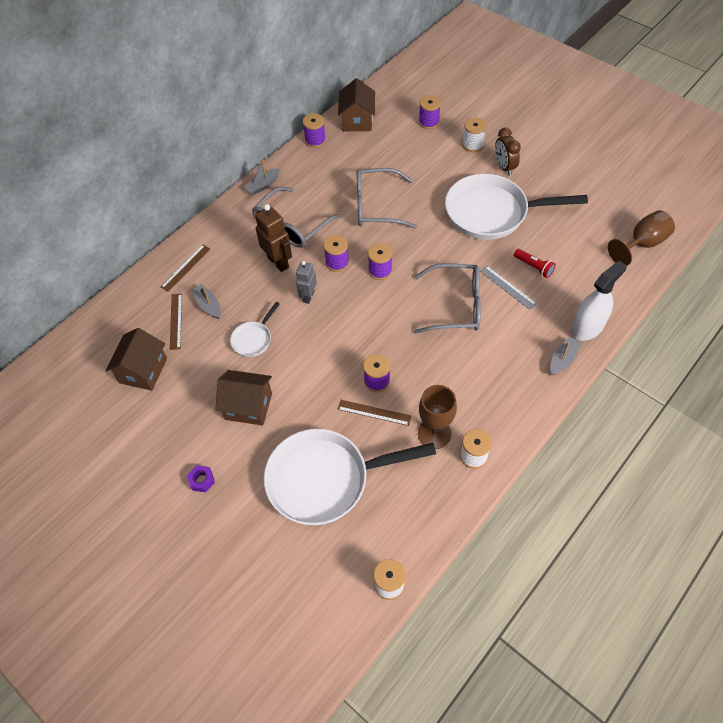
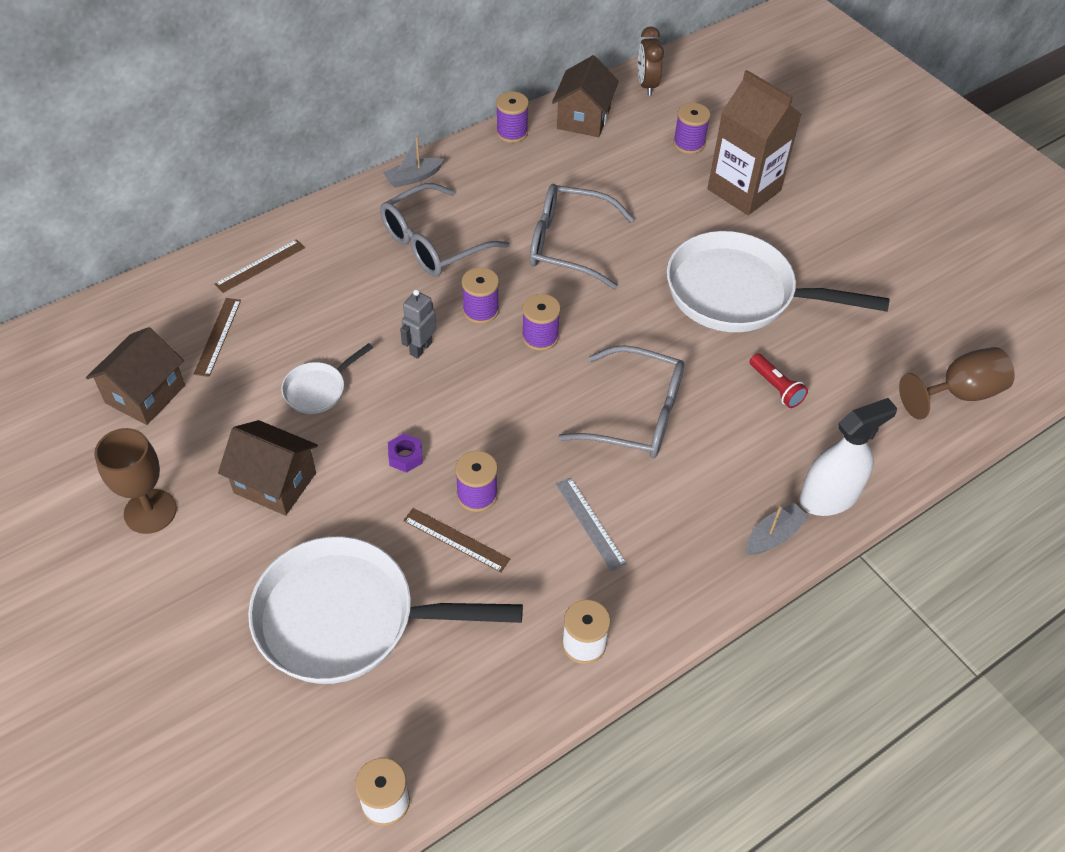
camera: 10 degrees right, 5 degrees down
purple nut [187,465,215,492] -> purple nut moved to [388,433,423,473]
grey boat [191,284,221,319] -> none
brown robot [255,204,292,272] -> none
brown goblet [418,385,457,449] -> brown goblet moved to [94,428,177,534]
white spool [462,117,487,152] -> brown carton [708,70,802,215]
grey ruler [480,266,537,310] -> grey ruler moved to [556,478,627,572]
brown clock [495,128,521,175] -> brown clock moved to [638,26,664,96]

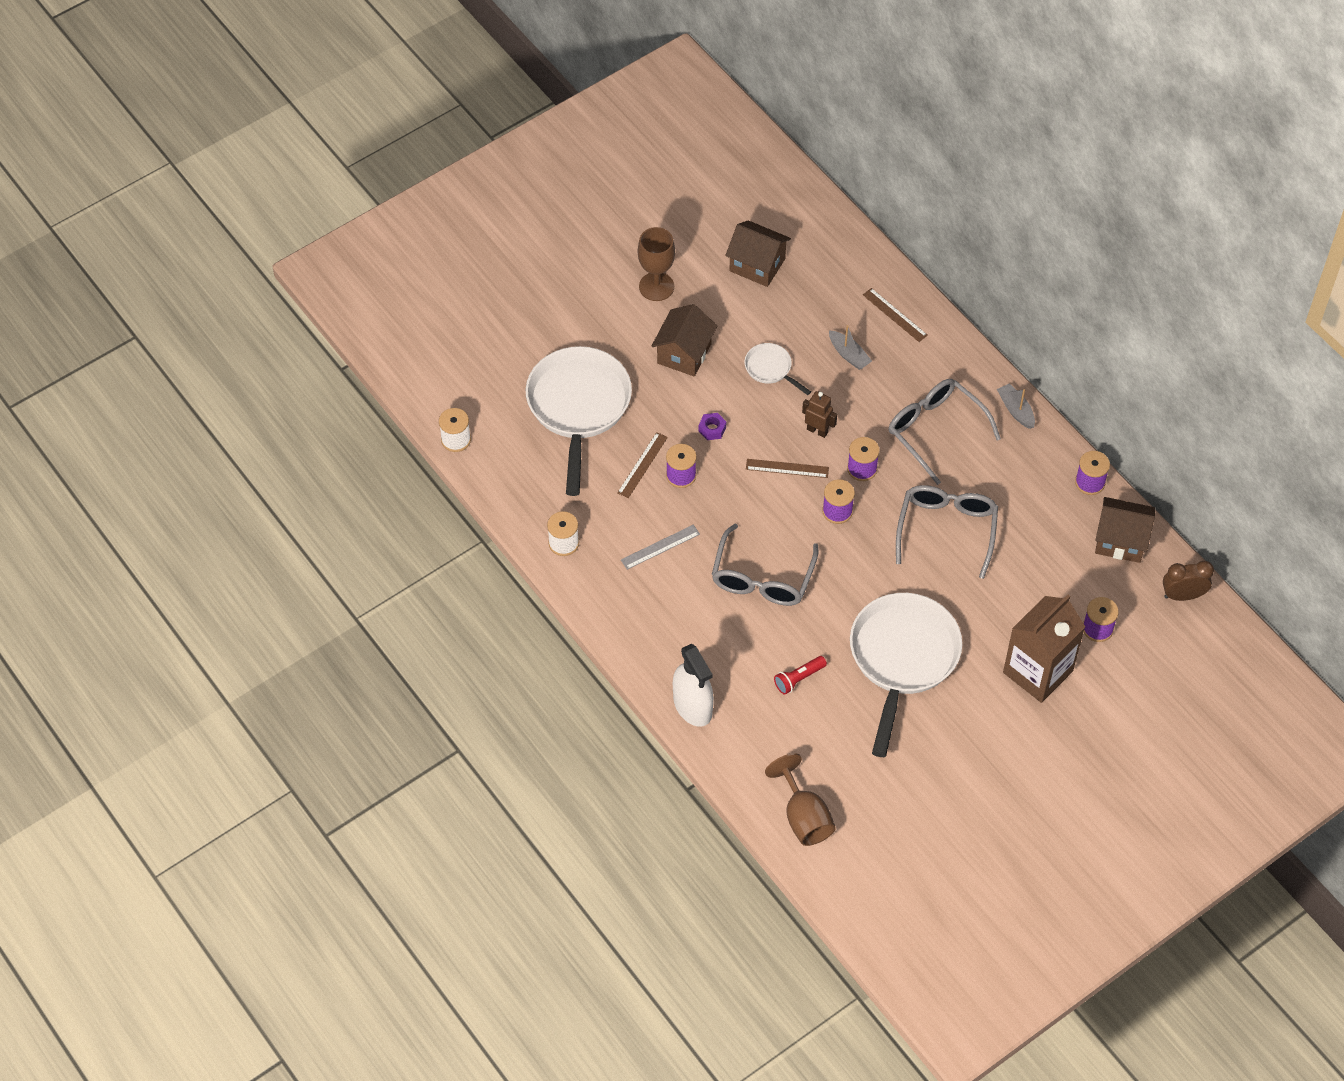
camera: 90 degrees right, 5 degrees up
brown ruler [194,298,241,377] -> brown ruler moved to [746,459,829,478]
grey robot [400,289,436,359] -> brown robot [802,391,837,438]
grey boat [746,503,809,555] -> grey boat moved to [829,325,872,370]

